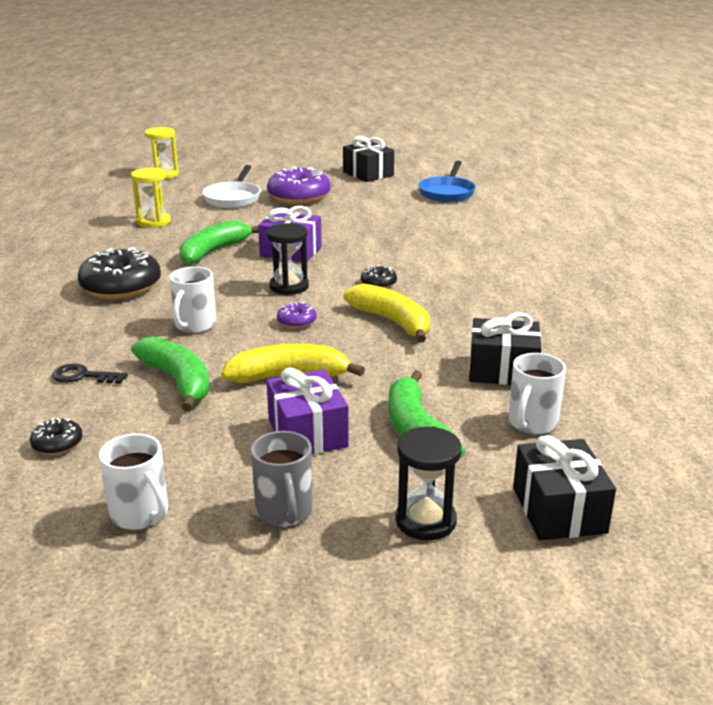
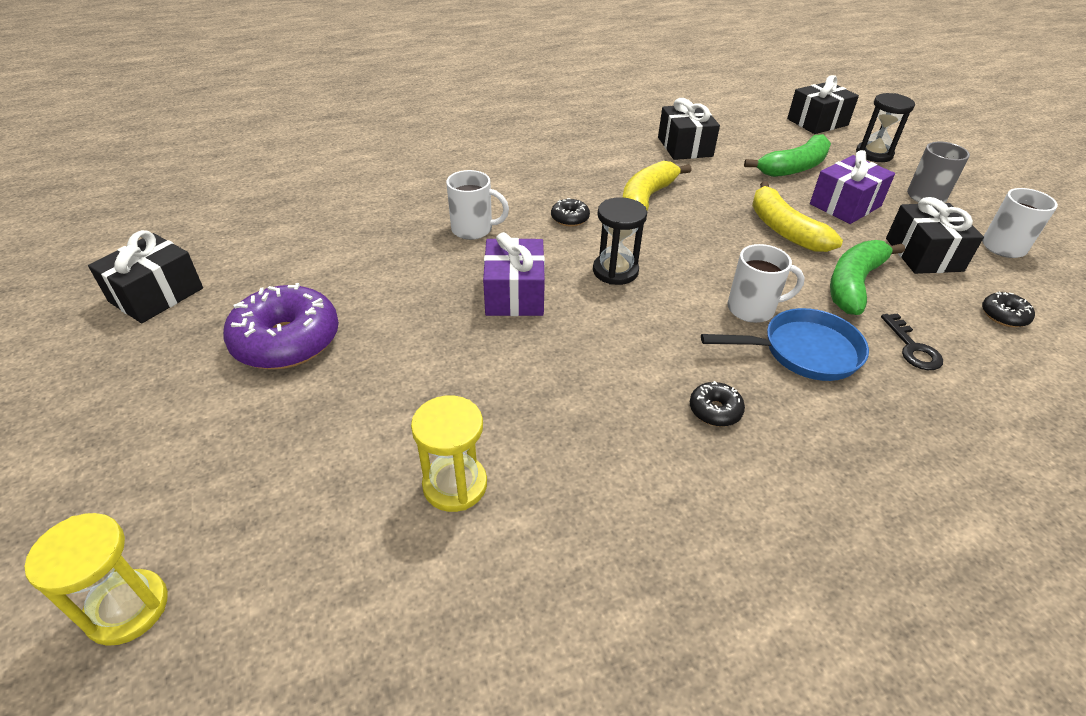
camera: 110 degrees left, 15 degrees up
black donut [78,247,161,299] -> black donut [690,381,745,427], size x0.46
green banana [179,220,259,265] -> none
white pan [202,165,261,208] -> none
purple donut [277,302,317,329] -> none
blue pan [419,161,476,202] -> blue pan moved to [701,308,869,381]
white mug [508,353,566,434] -> white mug moved to [446,170,509,240]
none -> black gift [886,197,984,274]

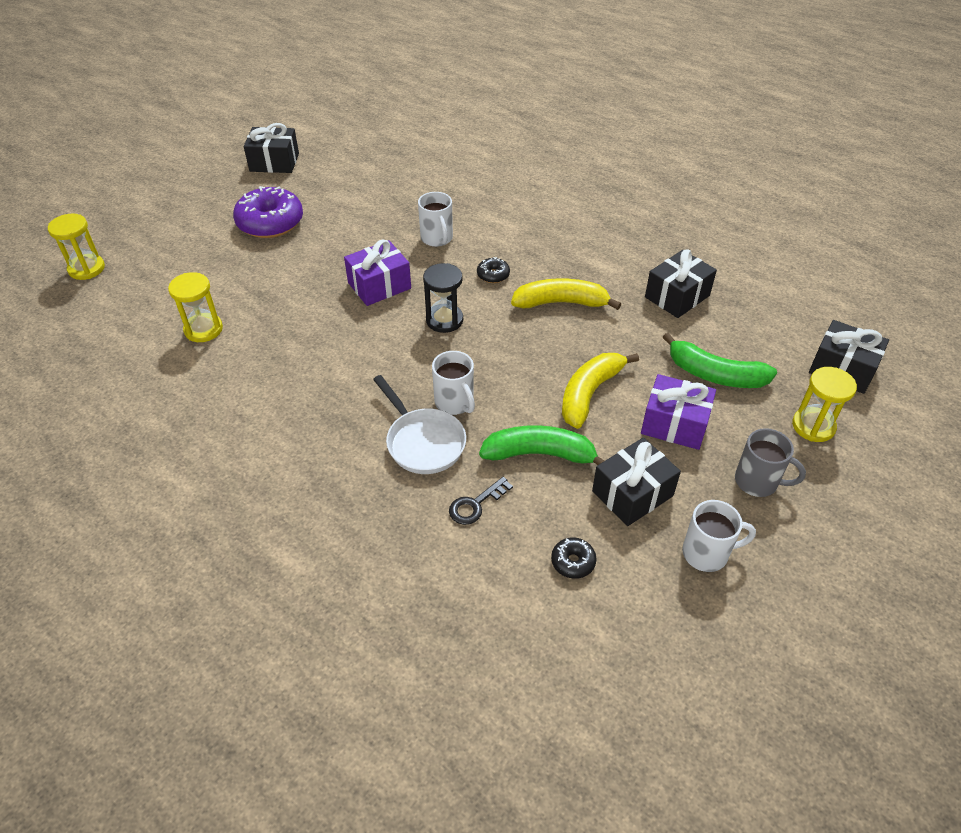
camera: 60 degrees right, 5 degrees up
black donut [690,381,745,427] -> none
blue pan [701,308,869,381] -> white pan [373,375,466,474]
black hourglass [856,93,915,162] -> yellow hourglass [792,367,857,442]

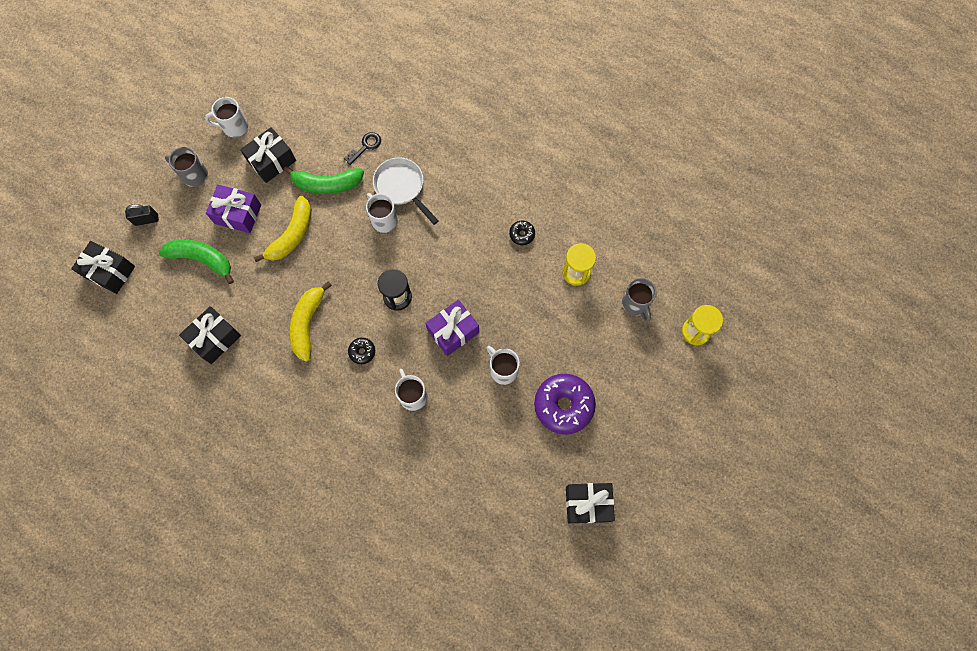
camera: 175 degrees right, 25 degrees up
yellow banana [511,278,621,310] -> yellow banana turned 105 degrees clockwise [290,281,332,362]
black donut [551,537,597,579] -> black donut moved to [509,221,535,245]
yellow hourglass [792,367,857,442] -> black padlock [125,204,159,226]
none -> white mug [486,346,520,385]
none -> grey mug [622,278,657,322]

